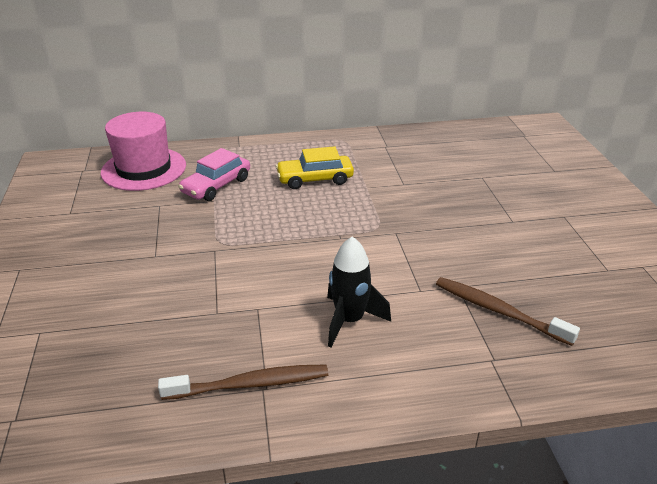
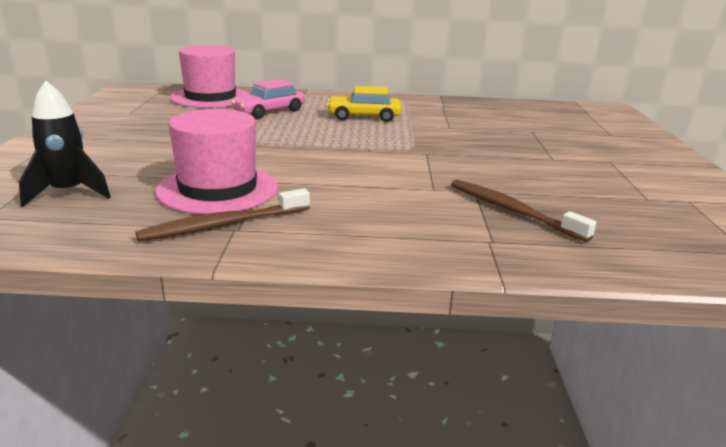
camera: 10 degrees right, 10 degrees down
brown toothbrush [158,364,328,400] -> brown toothbrush turned 150 degrees clockwise [135,188,310,241]
black rocket [327,236,391,347] -> black rocket moved to [19,81,111,207]
none -> pink hat [155,109,278,214]

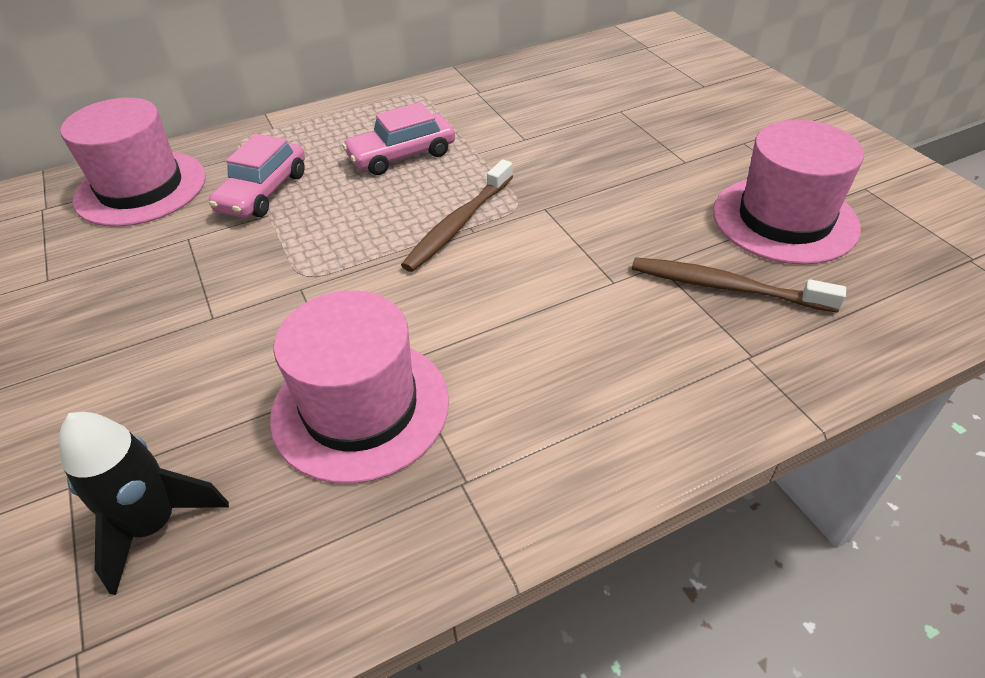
camera: 25 degrees left, 20 degrees up
brown toothbrush [135,188,310,241] -> brown toothbrush moved to [401,159,513,272]
yellow car [326,86,402,122] -> pink car [342,102,455,175]
none -> pink hat [713,120,864,265]

